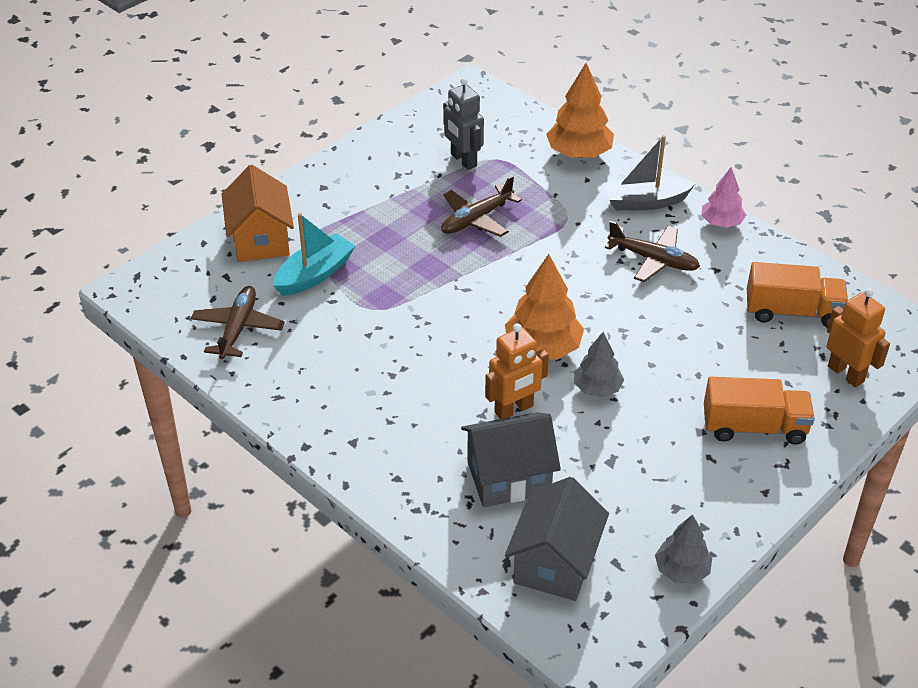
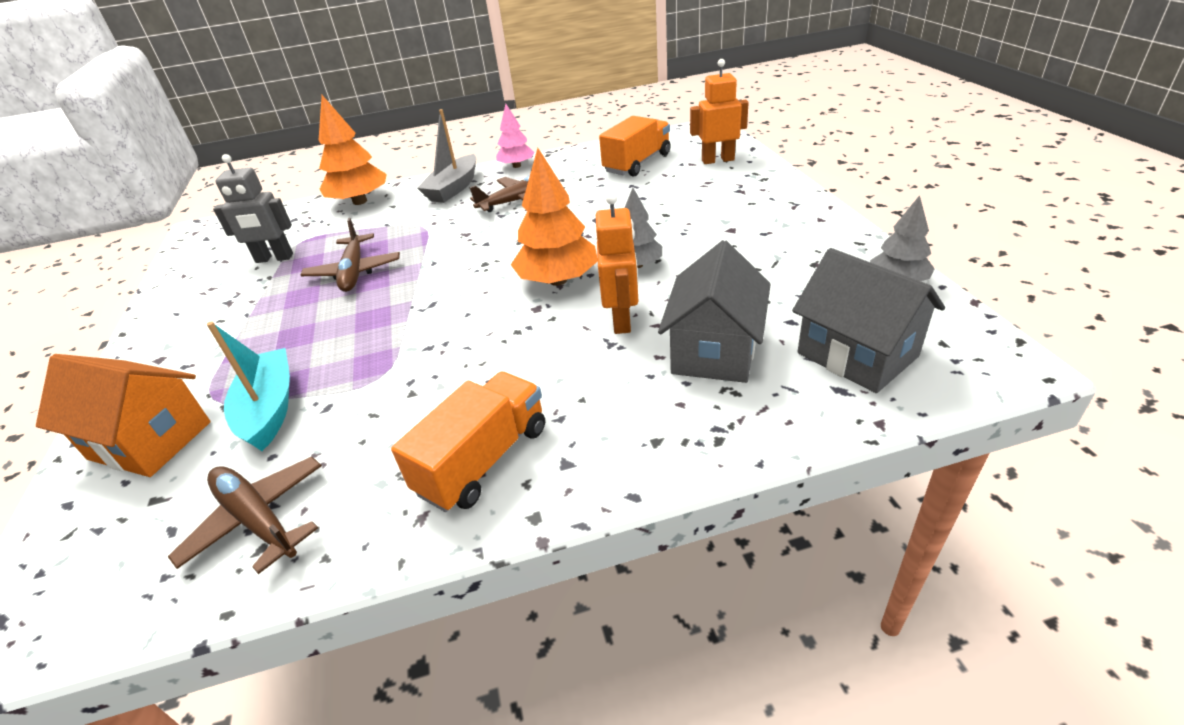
camera: 55 degrees left, 5 degrees down
orange truck [704,377,815,445] -> orange truck moved to [391,372,545,512]

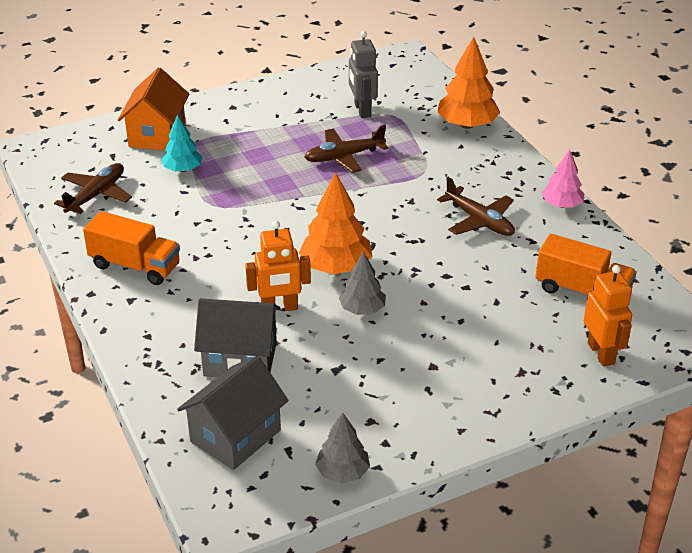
camera: 75 degrees right, 0 degrees up
turquoise boat [207,321,290,451] -> turquoise tree [162,114,203,172]
grey boat [417,109,476,203] -> none

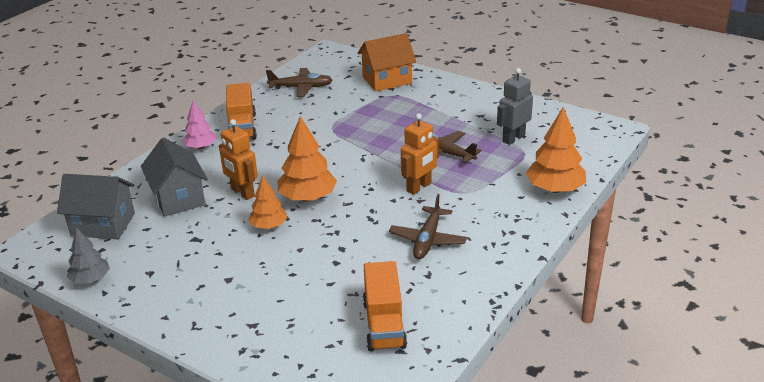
camera: 60 degrees right, 5 degrees down
turquoise tree [162,114,203,172] -> none
grey tree [339,251,386,315] -> orange tree [248,175,287,229]
pink tree [542,149,584,208] -> pink tree moved to [182,101,216,149]
orange robot [584,265,632,367] -> orange robot moved to [401,113,439,195]

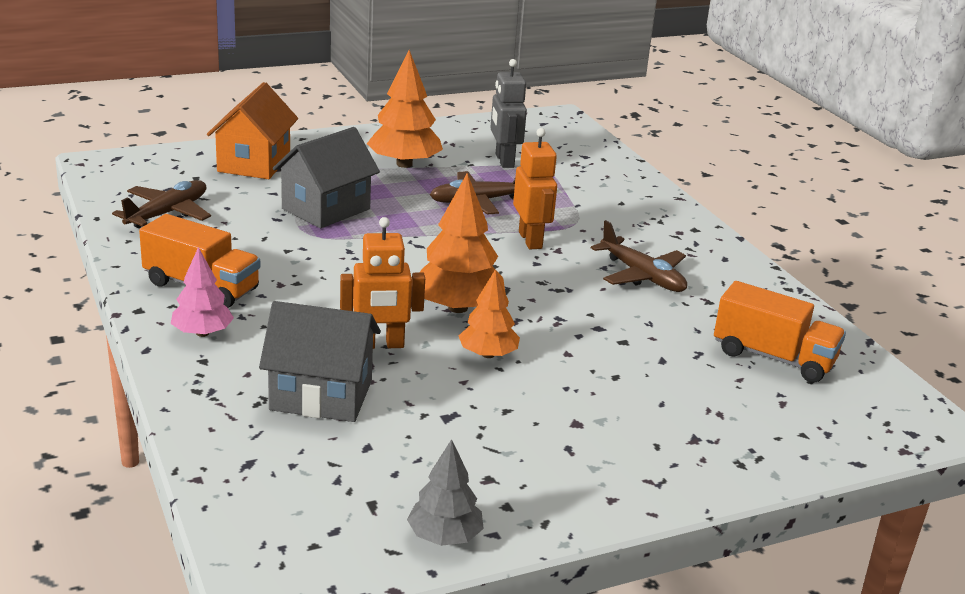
camera: 60 degrees left, 5 degrees down
grey house [57,174,135,239] -> grey house moved to [273,127,380,228]
orange tree [526,107,586,193] -> orange tree moved to [367,50,443,168]

